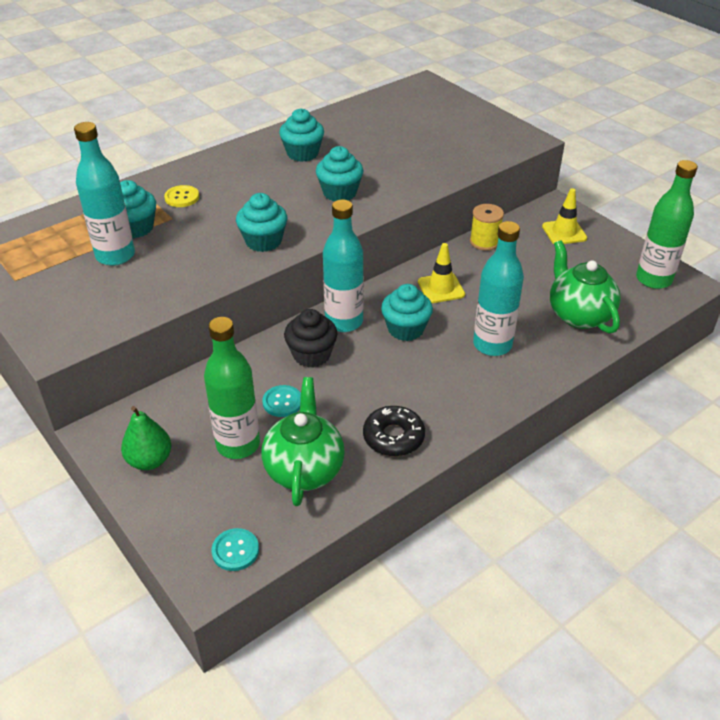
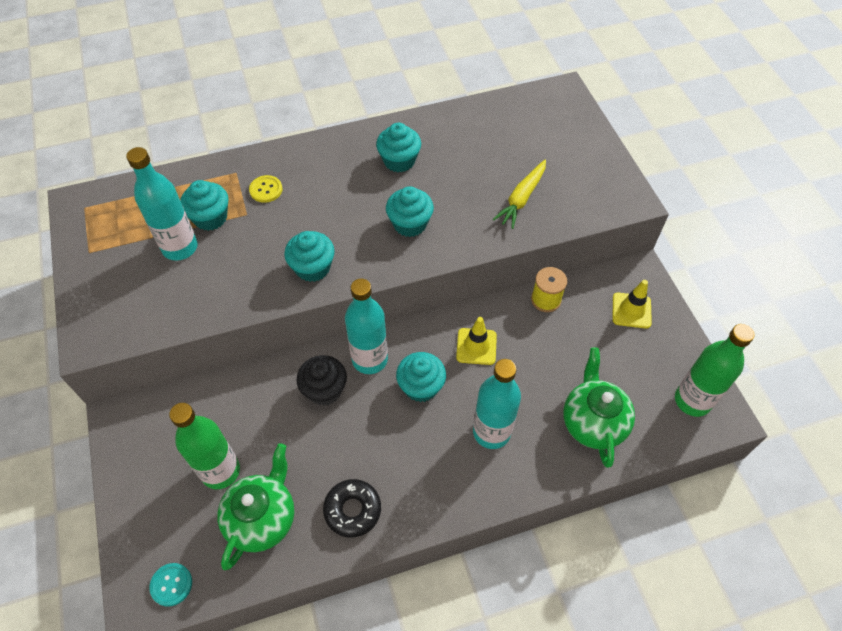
camera: 20 degrees right, 15 degrees up
green pear [121,406,172,470] -> none
turquoise button [262,385,301,417] -> none
none -> yellow carrot [493,160,546,229]

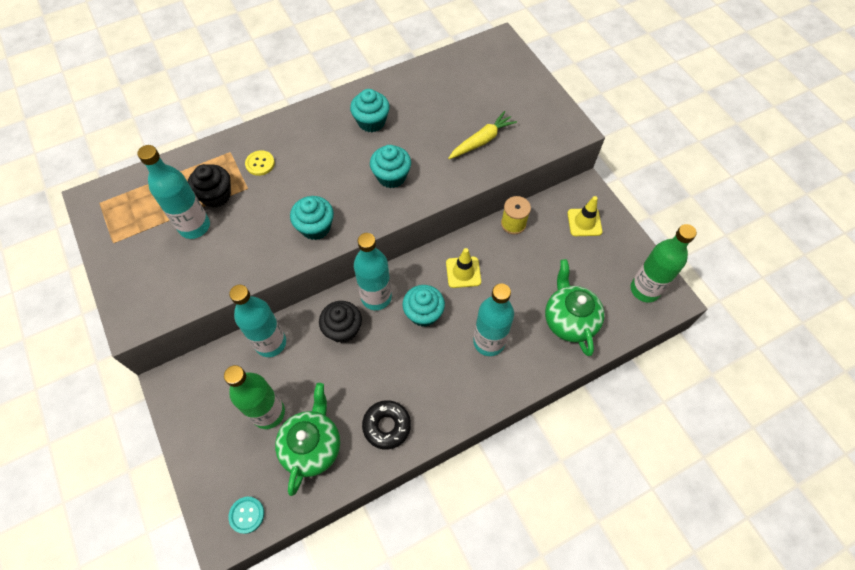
camera: 10 degrees left, 5 degrees up
turquoise cupcake [180,180,228,231] -> black cupcake [188,164,231,208]
yellow carrot [493,160,546,229] -> yellow carrot turned 150 degrees counterclockwise [448,111,517,159]
none -> turquoise bottle [229,285,286,357]

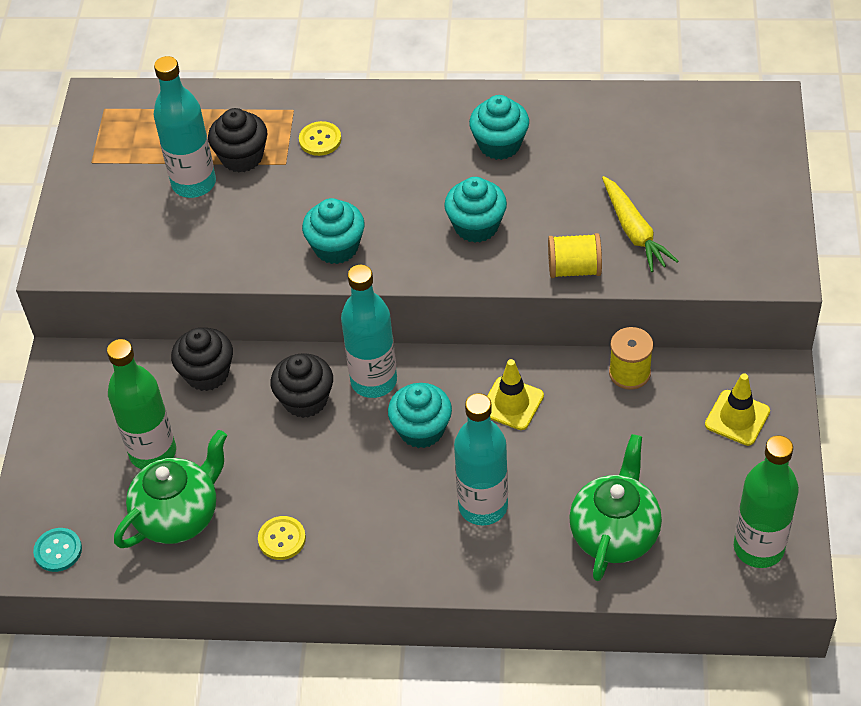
camera: 35 degrees right, 10 degrees down
turquoise bottle [229,285,286,357] -> black cupcake [171,328,233,391]
black donut [362,400,411,450] -> yellow button [258,516,306,560]
yellow carrot [448,111,517,159] -> yellow carrot turned 75 degrees clockwise [602,176,678,272]
none -> yellow spool [548,233,602,278]

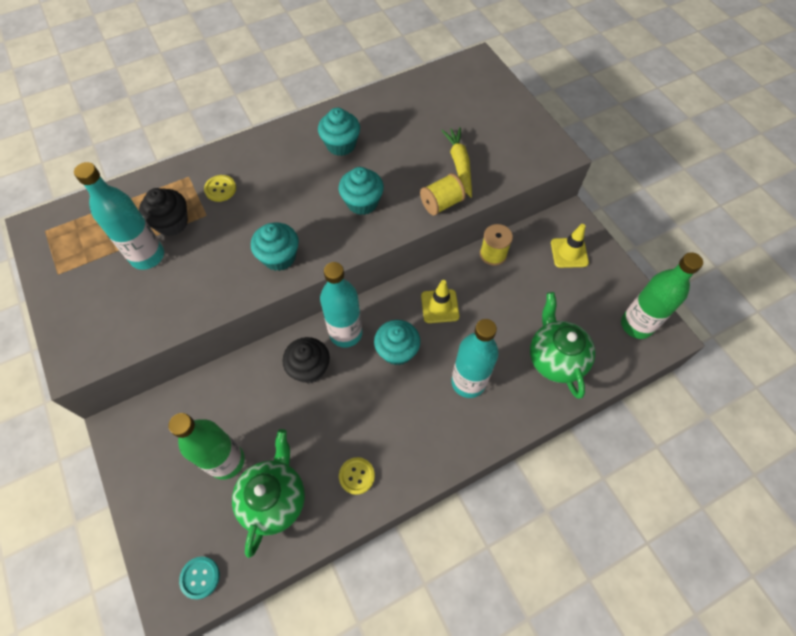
camera: 35 degrees left, 10 degrees up
black cupcake [171,328,233,391] -> none
yellow carrot [602,176,678,272] -> yellow carrot turned 135 degrees counterclockwise [441,127,472,198]

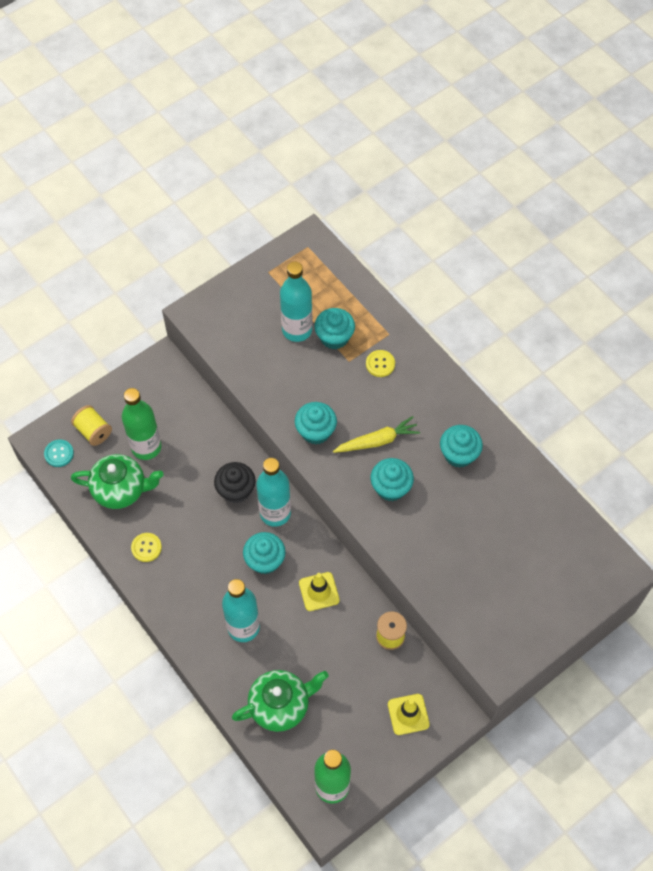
camera: 80 degrees right, 0 degrees up
black cupcake [139,188,188,236] -> turquoise cupcake [314,308,355,349]
yellow spool [420,173,466,216] -> yellow spool moved to [71,405,112,446]
yellow carrot [441,127,472,198] -> yellow carrot moved to [333,416,420,453]

